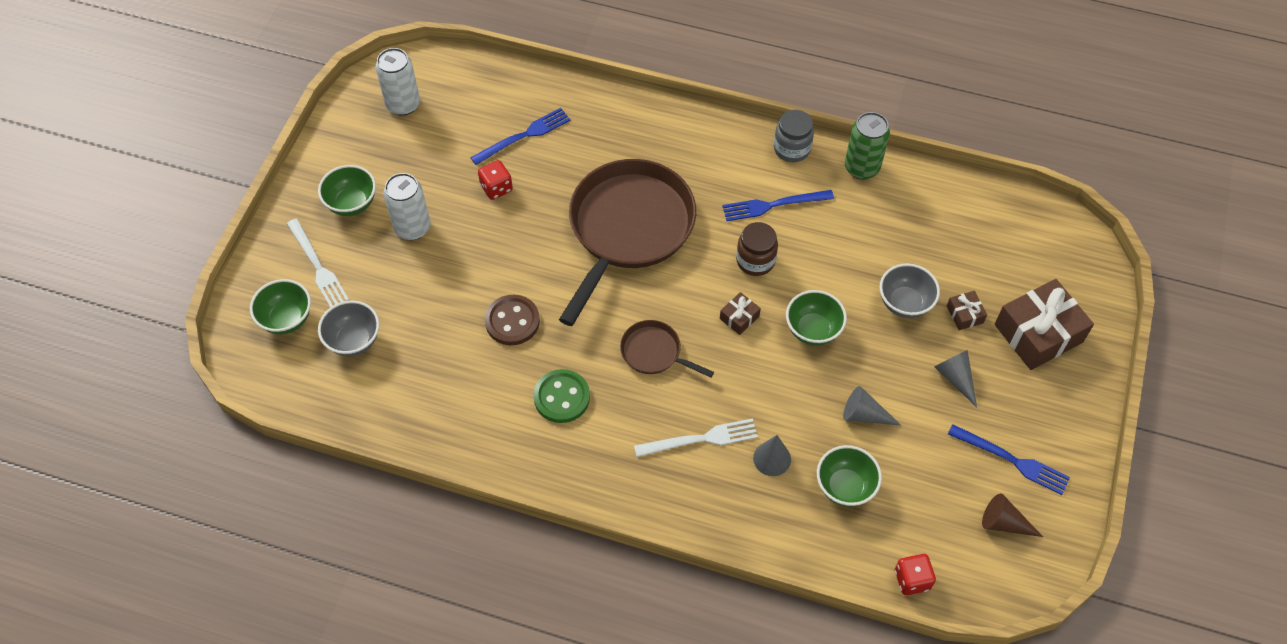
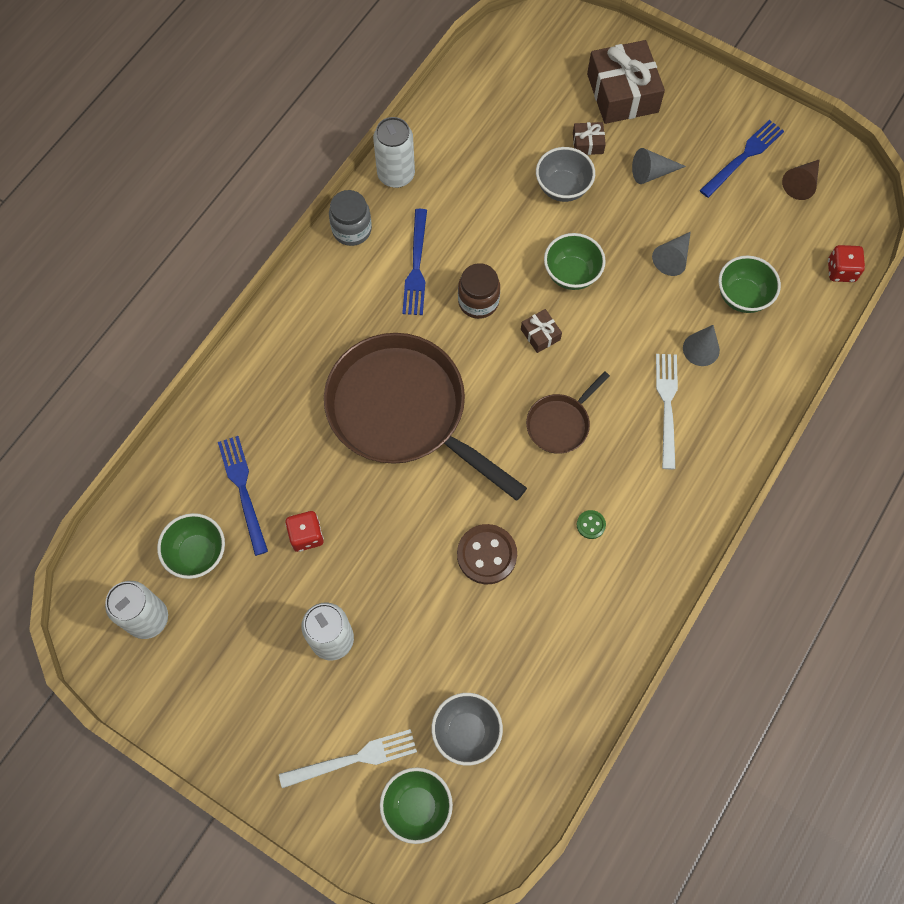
camera: 75 degrees left, 10 degrees up
green bowl [318,165,376,216] -> green bowl moved to [157,513,225,579]
green button [533,369,590,423] -> green button [577,510,606,539], size x0.49
green can [845,112,890,180] -> white can [373,117,415,188]

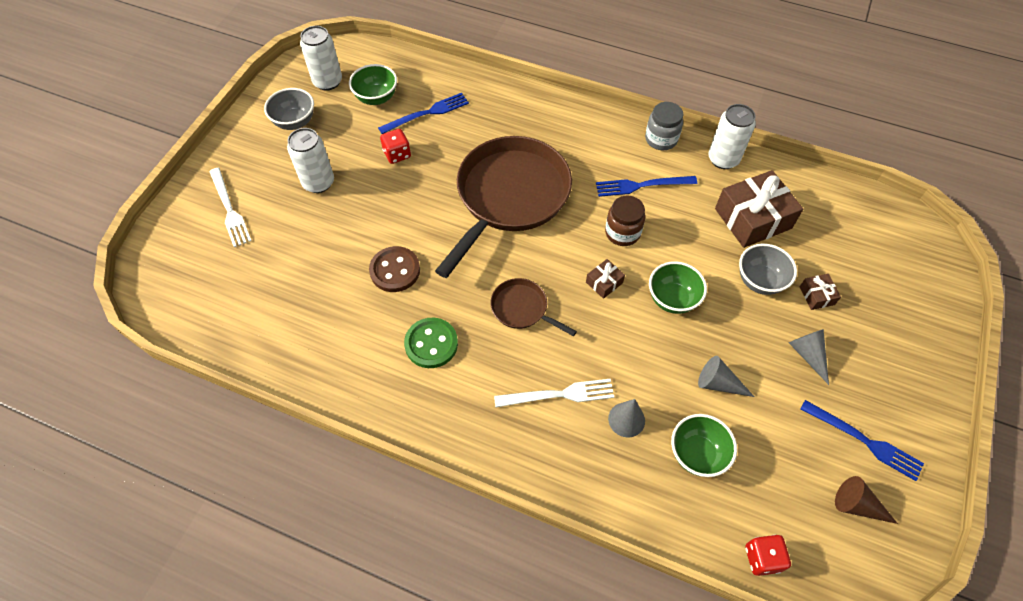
camera: 80 degrees right, 10 degrees down
green bowl [380,767,453,844] -> none
grey bowl [432,693,503,766] -> grey bowl moved to [264,88,314,130]
green button [577,510,606,539] -> green button [404,318,458,368], size x2.05
brown gift [587,40,665,124] -> brown gift moved to [715,170,803,248]

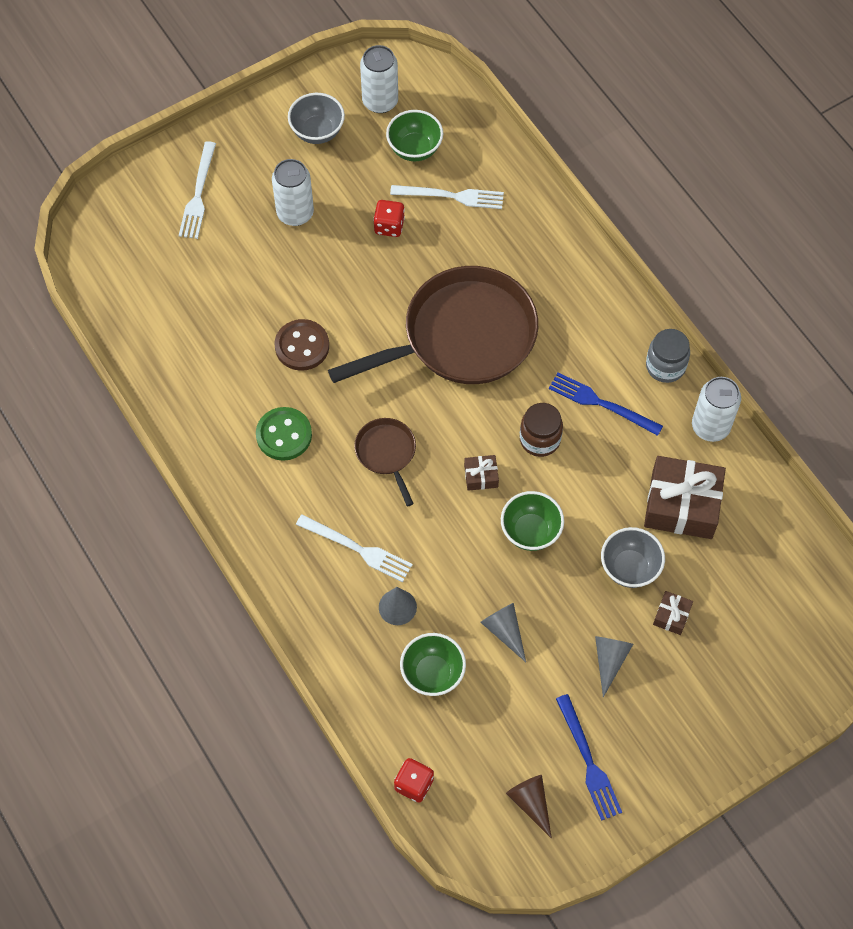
camera: 35 degrees right, 5 degrees up
blue fork [378,93,469,134] -> white fork [390,185,504,209]

